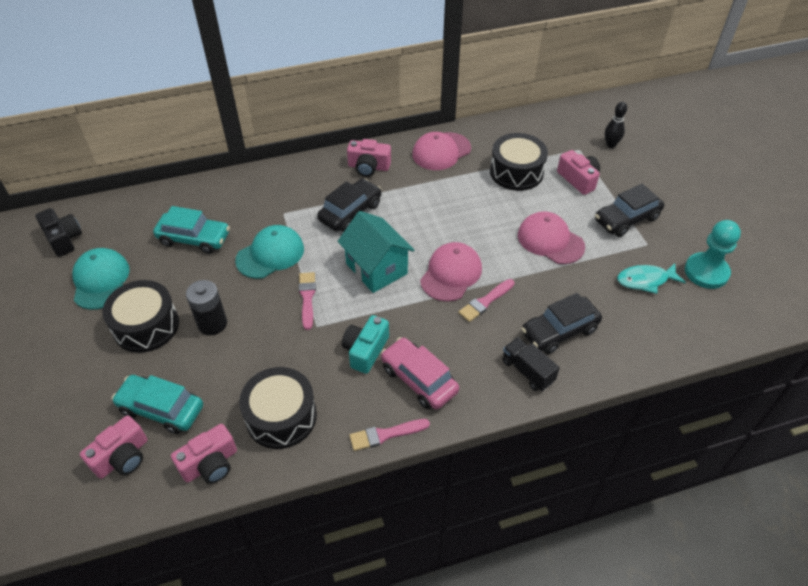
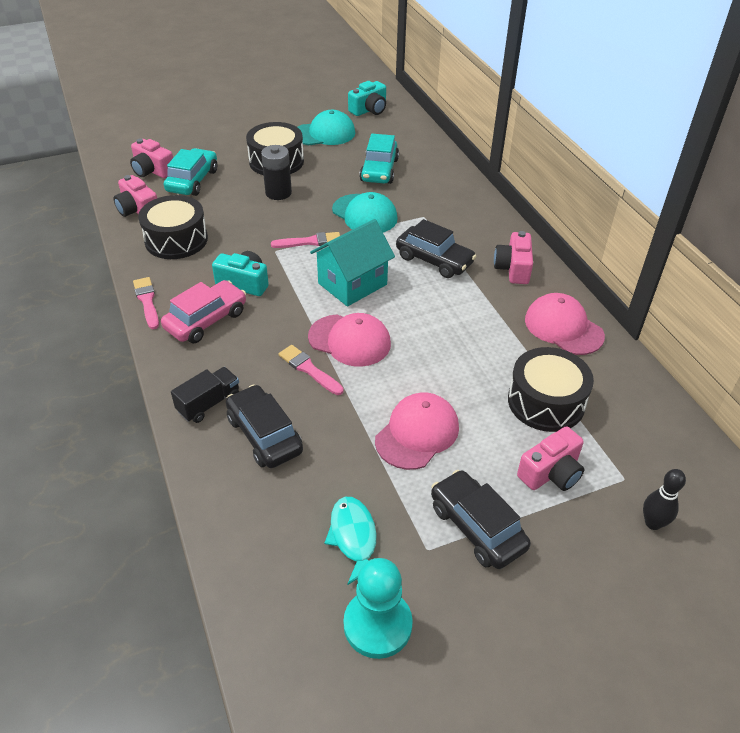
camera: 85 degrees right, 5 degrees down
black camera [35,208,82,257] -> turquoise camera [348,81,386,116]

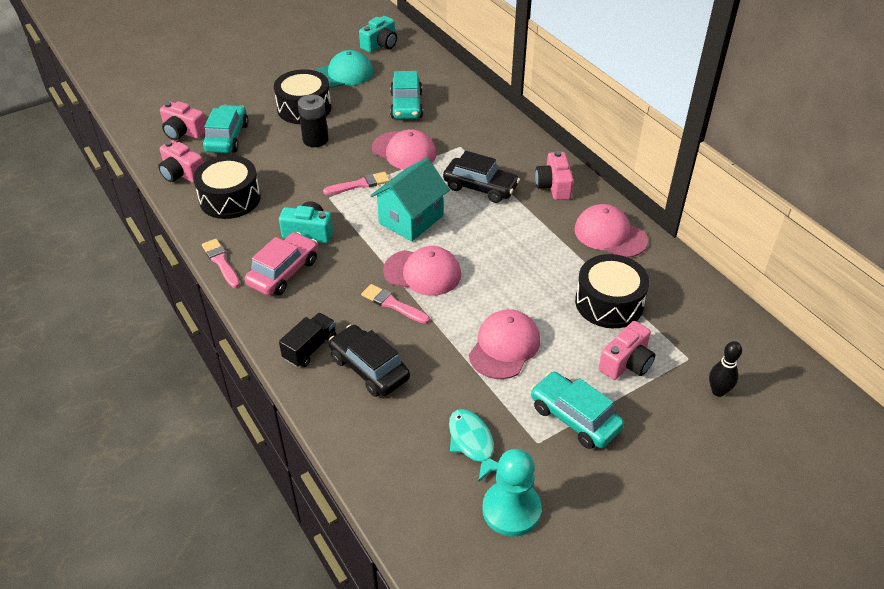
camera: 10 degrees left, 0 degrees up
turquoise cap [332,192,398,232] -> pink cap [372,129,437,170]
black car [431,470,531,569] -> turquoise car [531,372,624,449]

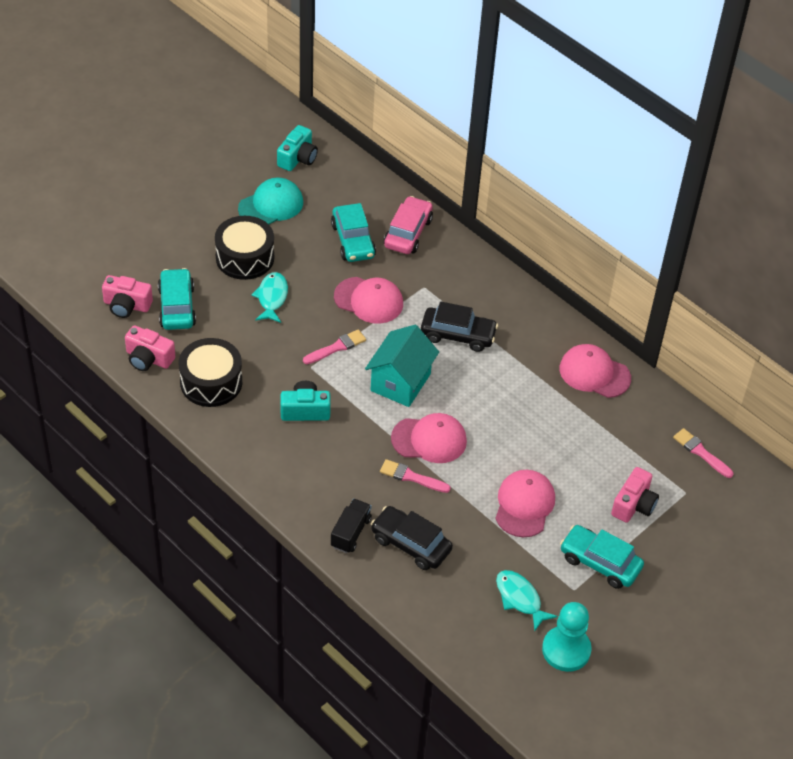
camera: 15 degrees left, 5 degrees up
pink brush [202,239,240,288] -> pink brush moved to [673,428,733,478]
pink car [245,232,318,296] -> pink car moved to [384,196,433,254]
black battery [298,94,328,147] -> turquoise fish [251,272,288,323]
pink camera [535,151,574,200] -> none
black drum [575,254,650,328] -> none
black bowling pin [709,341,742,397] -> none

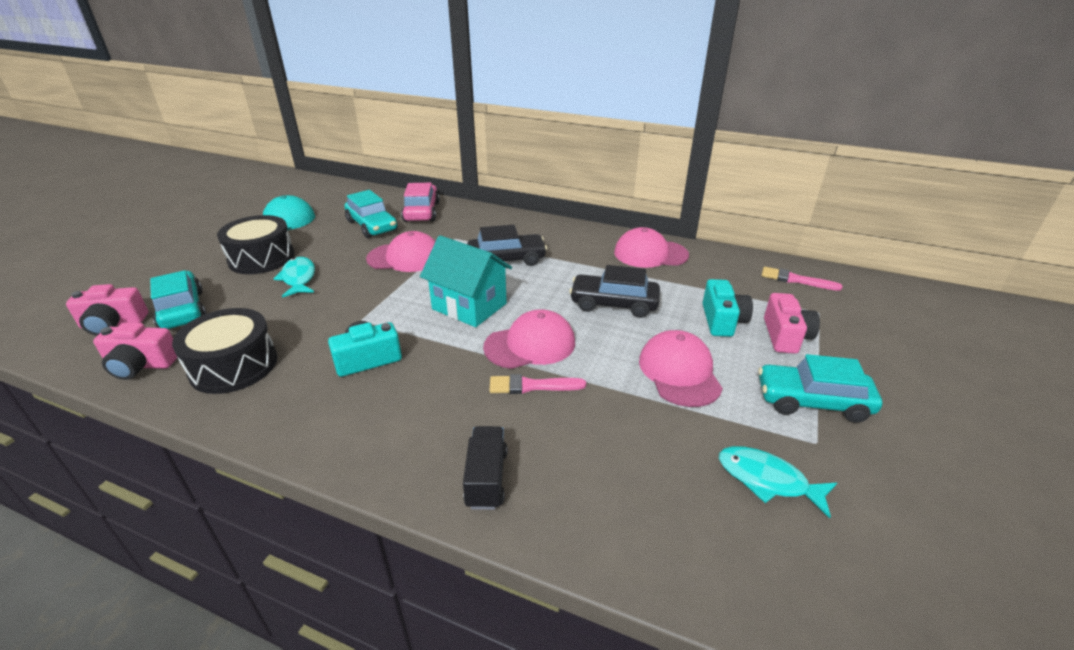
camera: 20 degrees left, 15 degrees down
turquoise camera [277,125,318,171] -> turquoise camera moved to [703,279,753,337]
pink brush [303,329,366,364] -> none
turquoise house [365,325,439,407] -> turquoise house turned 60 degrees counterclockwise [420,235,512,327]
black car [371,506,453,570] -> black car moved to [569,265,660,318]
turquoise pawn [542,602,592,672] -> none

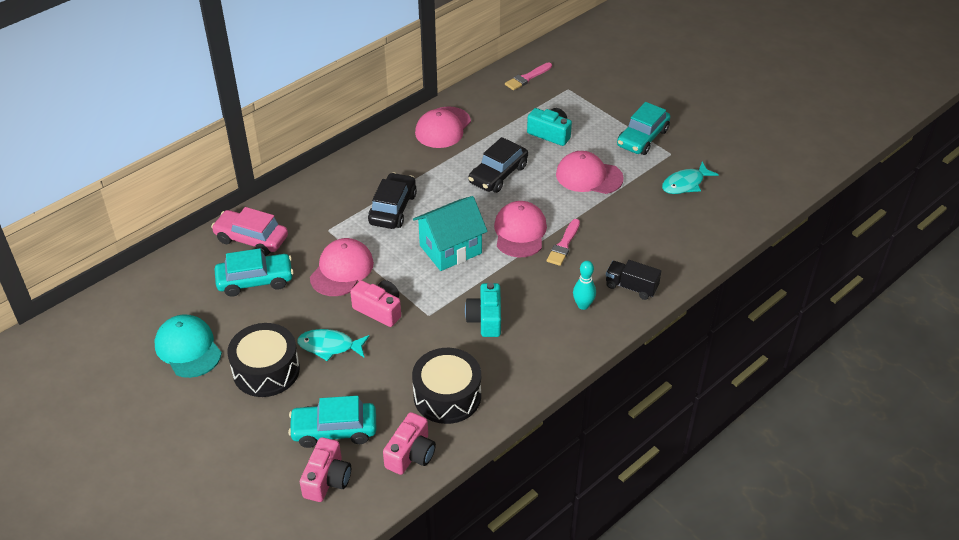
camera: 65 degrees left, 10 degrees up
pink camera [764,293,820,354] -> pink camera moved to [350,280,401,327]
none -> turquoise bowling pin [573,261,596,310]

